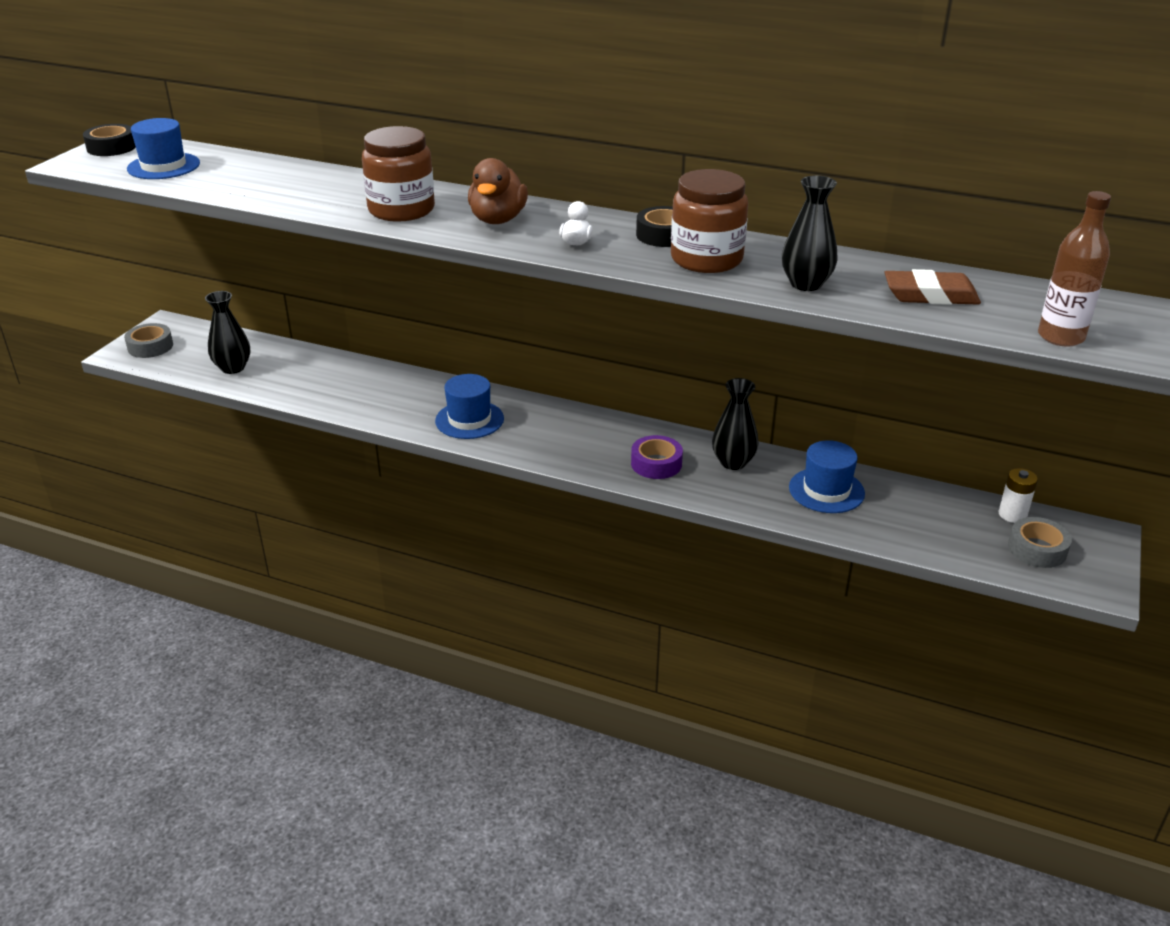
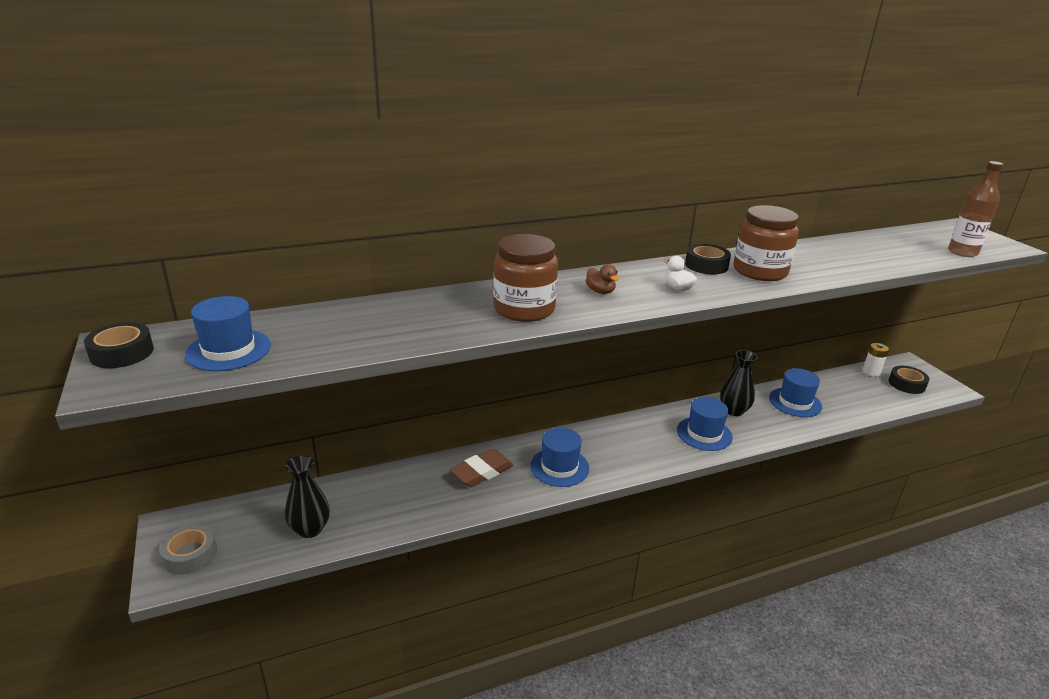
camera: 45 degrees left, 5 degrees down
brown duck [468,158,528,224] -> brown duck [586,264,619,294], size x0.54
purple tape [631,435,683,479] -> blue hat [677,397,733,451]
black vase [782,175,838,291] -> none
brown eraser [884,269,981,305] -> brown eraser moved to [450,449,514,487]
grey tape [1008,517,1072,568] -> black tape [889,366,929,394]

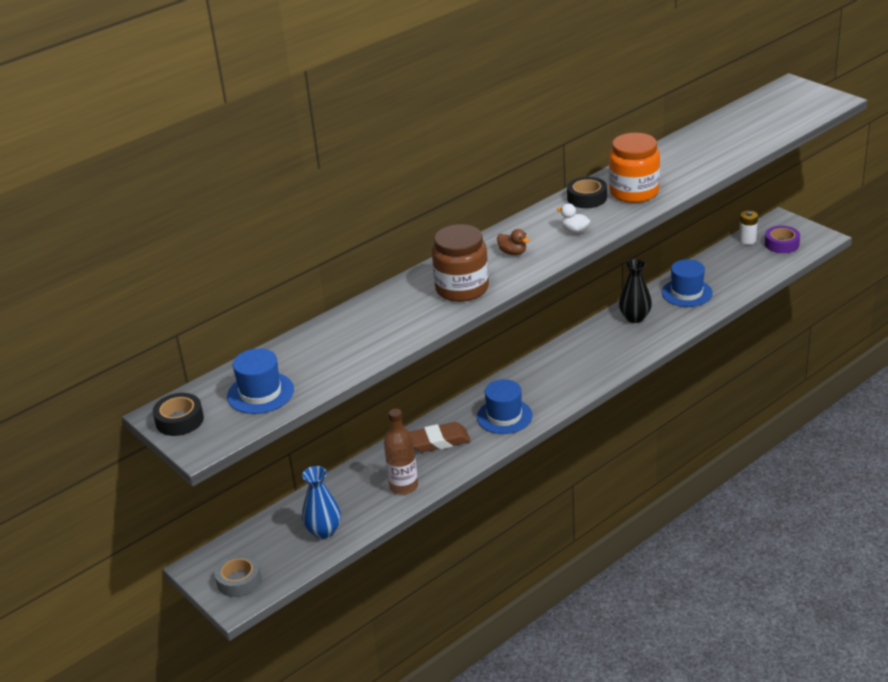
camera: 15 degrees left, 5 degrees up
black vase [285,455,330,538] -> blue vase [302,466,341,539]
brown eraser [450,449,514,487] -> brown eraser turned 45 degrees clockwise [410,422,471,452]
blue hat [677,397,733,451] -> none
brown jar [733,205,799,281] -> orange jar [609,133,660,203]
black tape [889,366,929,394] -> purple tape [765,226,800,253]
brown bottle [948,161,1003,257] -> brown bottle moved to [384,409,418,495]

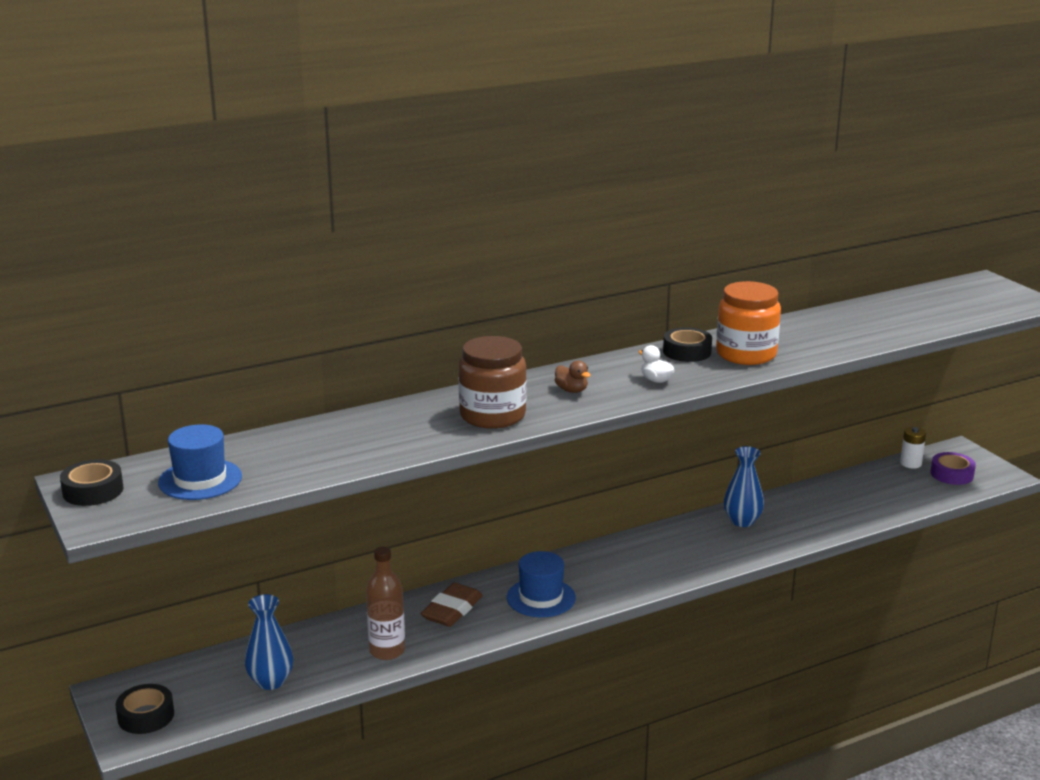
camera: 10 degrees right, 10 degrees down
grey tape [214,554,261,597] -> black tape [115,684,174,734]
brown eraser [410,422,471,452] -> brown eraser turned 60 degrees counterclockwise [421,583,483,627]
black vase [619,259,652,323] -> blue vase [724,446,764,527]
blue hat [662,259,713,307] -> none

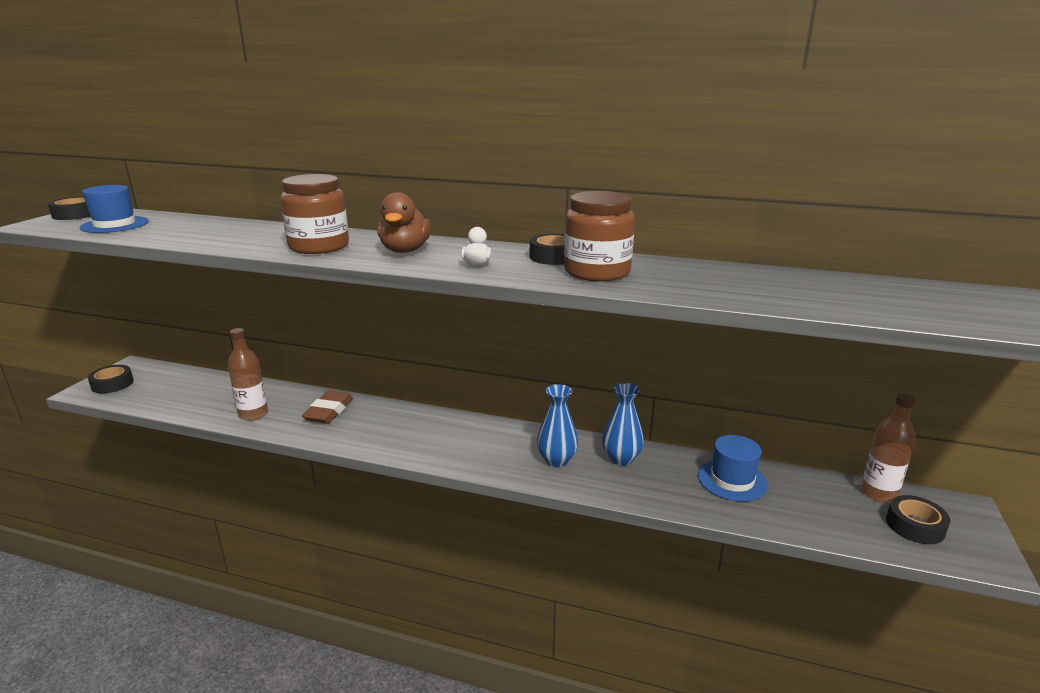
camera: 45 degrees right, 0 degrees up
blue vase [244,594,293,690] -> blue vase moved to [537,384,578,467]
brown eraser [421,583,483,627] -> brown eraser turned 60 degrees counterclockwise [302,391,353,424]
blue hat [507,551,576,617] -> blue hat moved to [698,435,768,502]
brown duck [555,361,591,393] -> brown duck [377,192,431,253], size x1.84
orange jar [716,281,781,365] -> brown jar [564,191,635,282]
white battery [900,427,926,469] -> brown bottle [860,393,916,503]
purple tape [931,452,976,485] -> black tape [886,495,950,544]

